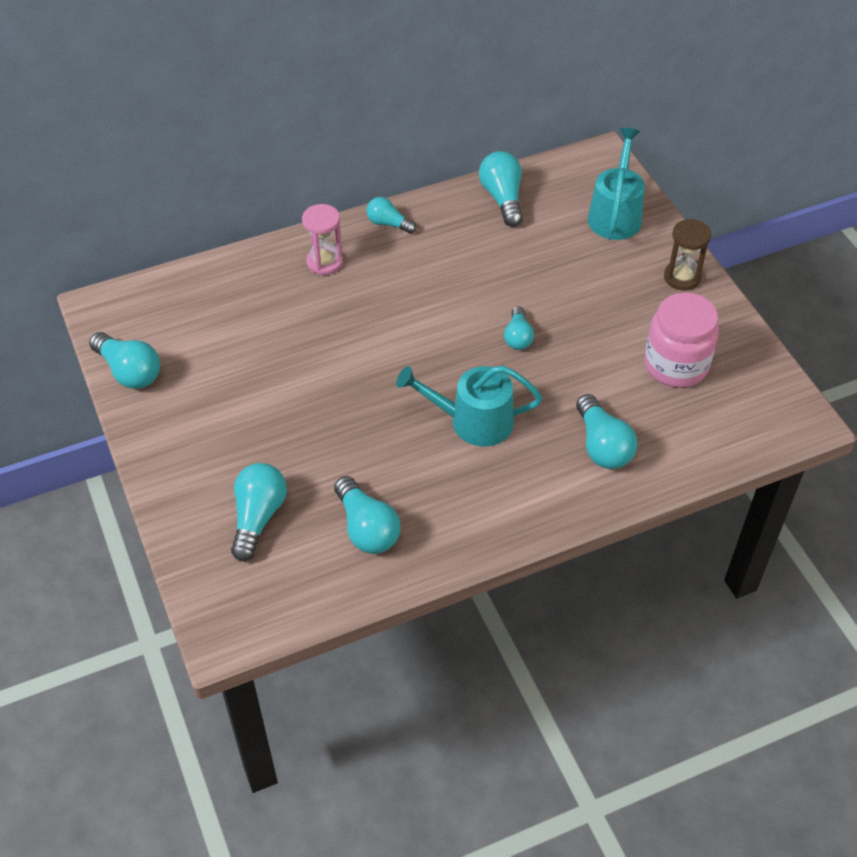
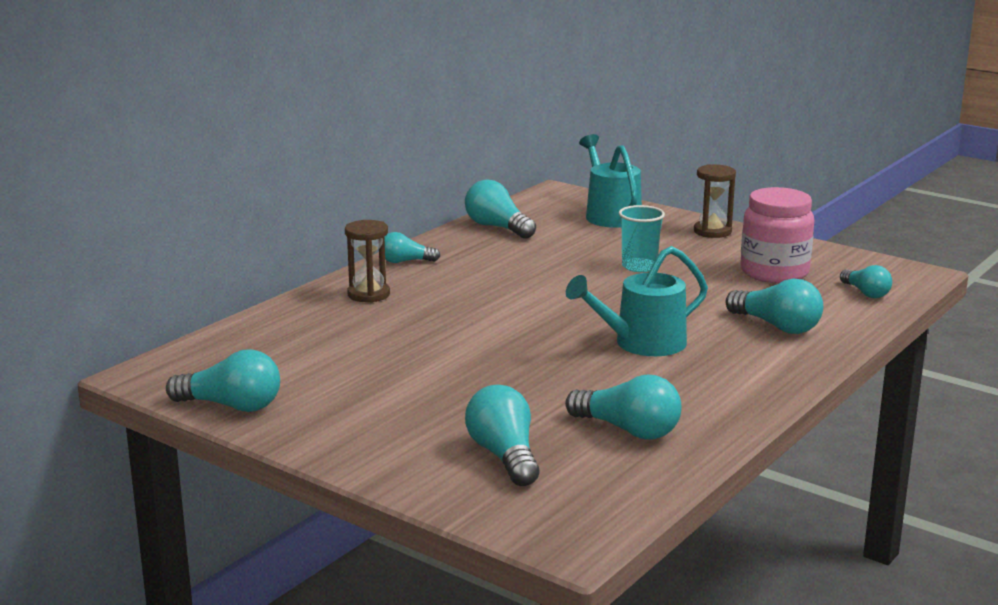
camera: 30 degrees left, 30 degrees down
pink hourglass [302,204,343,275] -> brown hourglass [345,220,390,303]
turquoise light bulb [504,306,534,350] -> turquoise light bulb moved to [840,265,892,298]
none -> turquoise cup [619,205,665,272]

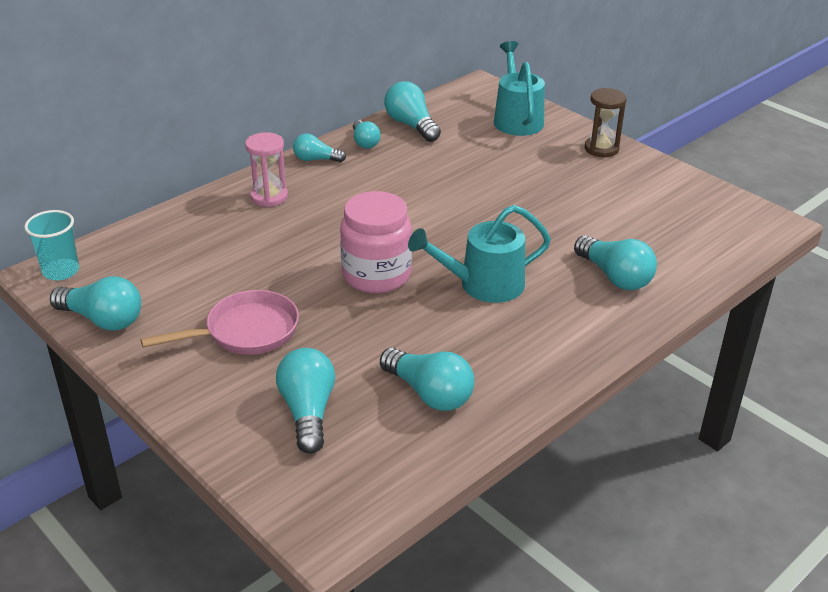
camera: 10 degrees right, 15 degrees up
brown hourglass [345,220,390,303] -> pink hourglass [245,132,288,207]
turquoise cup [619,205,665,272] -> turquoise cup moved to [24,210,79,280]
pink jar [740,187,814,283] -> pink jar moved to [340,191,412,293]
turquoise light bulb [840,265,892,298] -> turquoise light bulb moved to [353,120,381,149]
none -> pink pan [141,290,299,355]

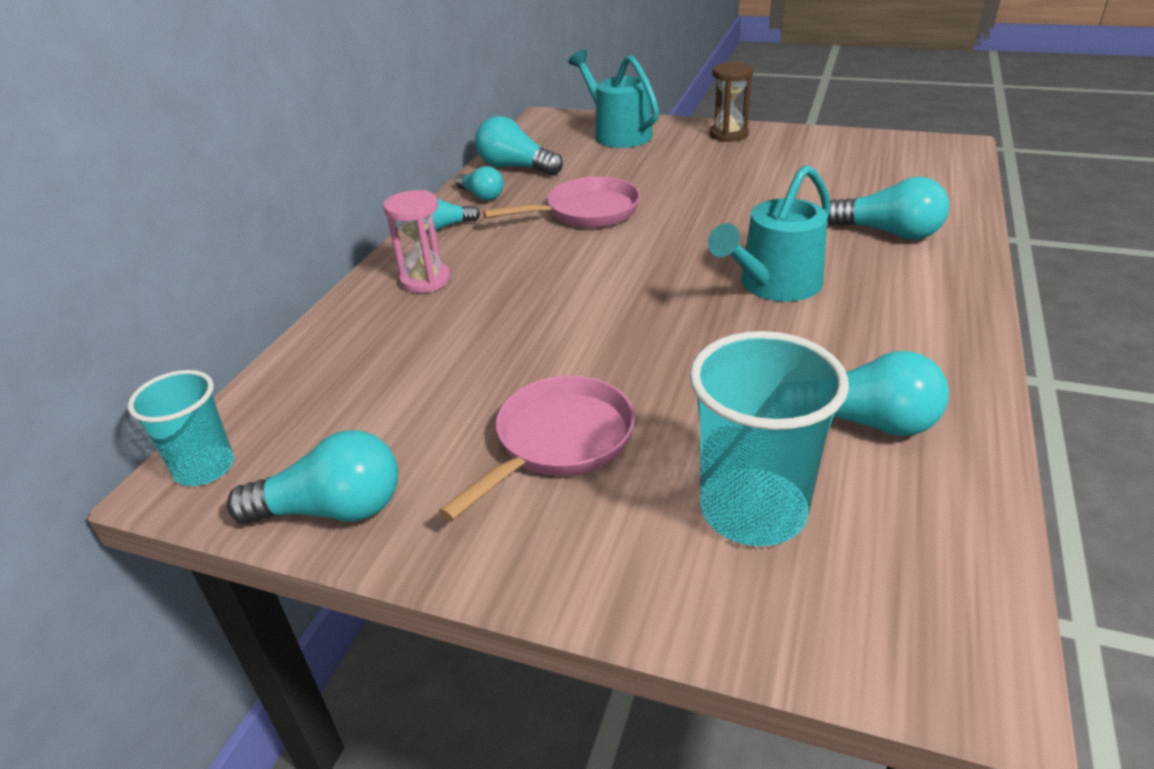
camera: 25 degrees left, 0 degrees up
turquoise light bulb [276,348,335,454] -> turquoise cup [690,331,849,546]
pink jar [340,191,412,293] -> none
none -> pink pan [483,177,640,228]

